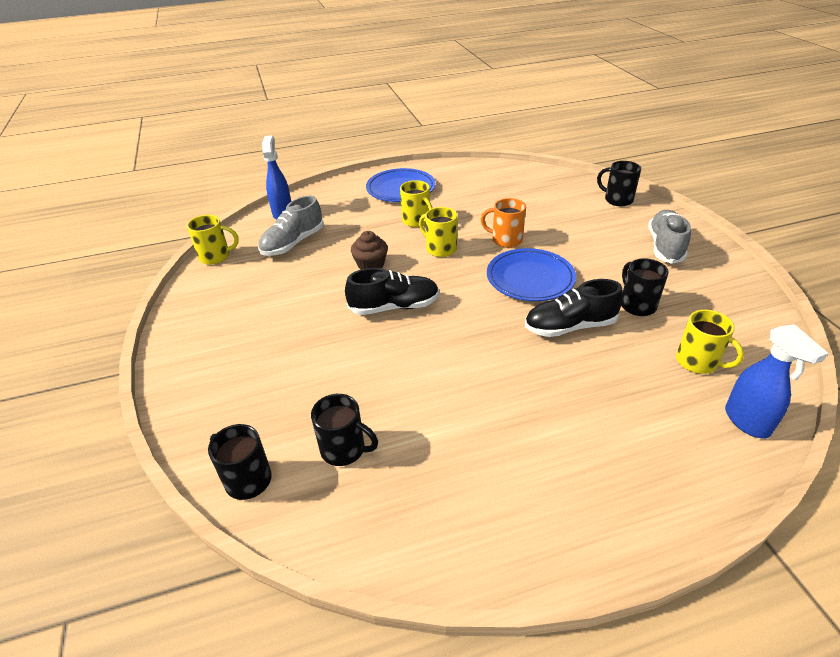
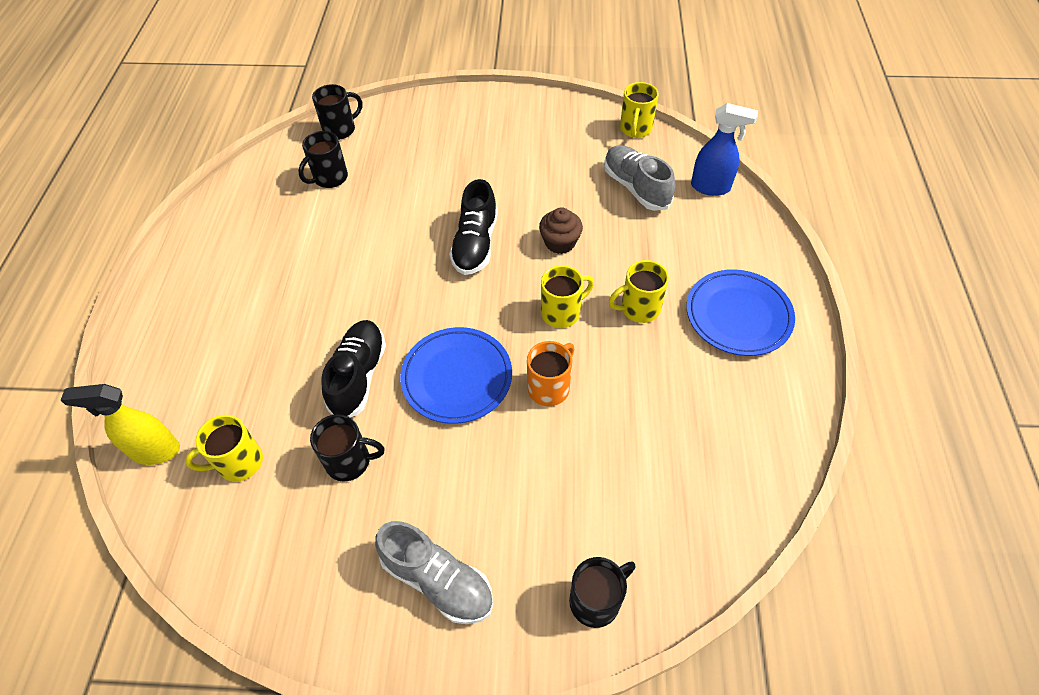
camera: 110 degrees right, 15 degrees up
blue spray bottle [725,324,828,439] -> yellow spray bottle [60,384,180,465]

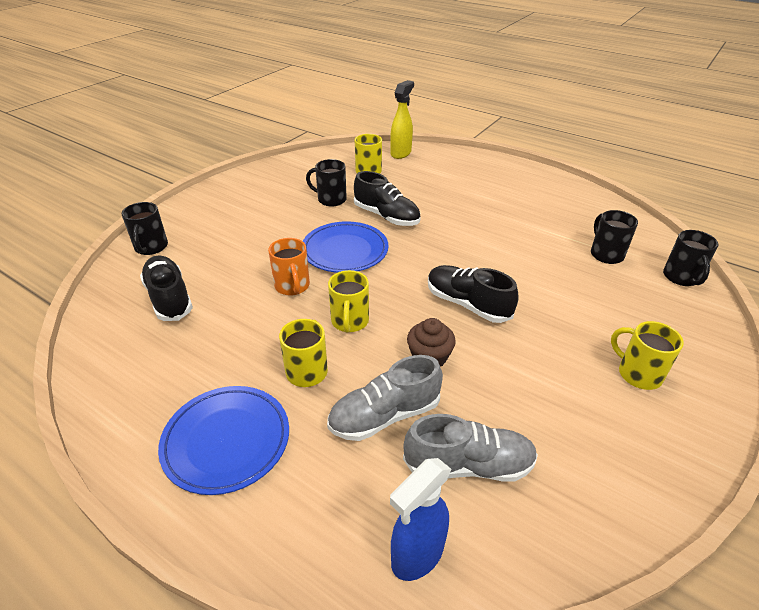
camera: 120 degrees right, 15 degrees down
black mug [310,414,385,482] -> black mug turned 75 degrees clockwise [306,159,347,206]
grey shoe [375,521,493,624] -> grey shoe moved to [327,355,443,441]
yellow mug [620,82,659,138] -> yellow mug moved to [611,321,684,390]
none -> black shoe [140,256,193,321]

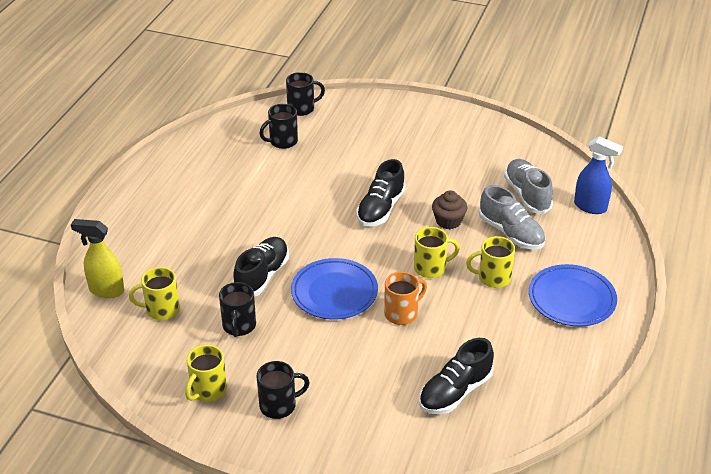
camera: 105 degrees left, 0 degrees up
black mug [122,202,168,255] -> black mug moved to [257,361,310,419]
yellow mug [611,321,684,390] -> yellow mug moved to [185,345,227,402]

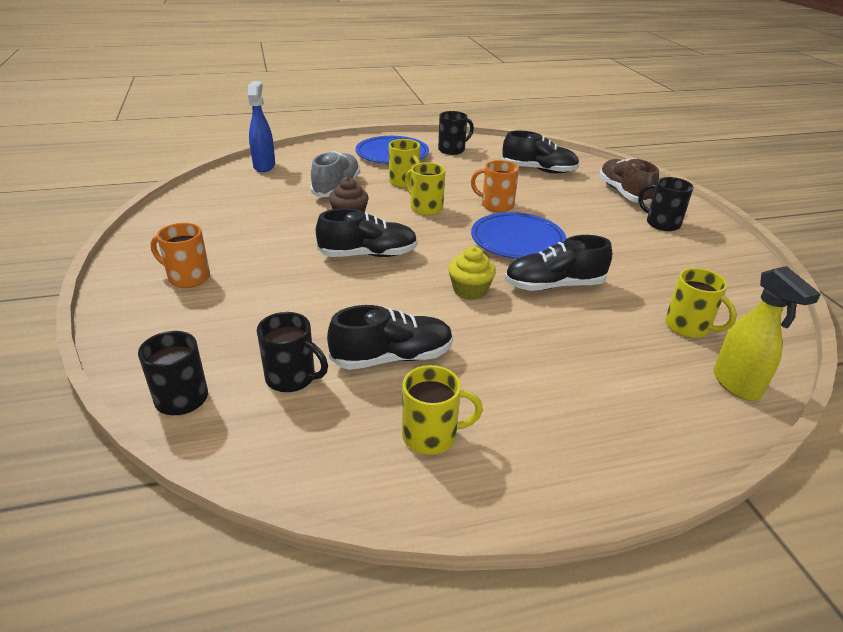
camera: 125 degrees left, 5 degrees down
yellow mug [185,345,227,402] -> yellow mug moved to [402,365,483,455]
black mug [219,282,256,337] -> black mug moved to [438,111,474,155]
grey shoe [504,159,553,214] -> none
none -> orange mug [151,223,210,288]
none -> black shoe [327,305,453,370]
none -> yellow cupcake [448,247,496,300]
none -> brown shoe [599,158,659,204]

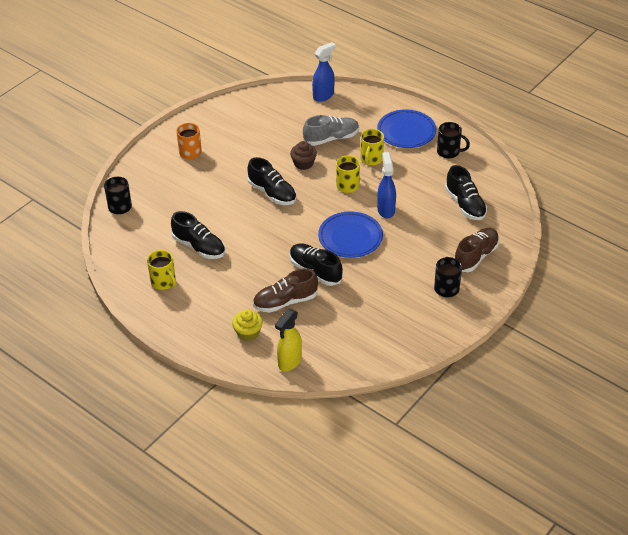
camera: 55 degrees right, 10 degrees up
black mug [257,312,328,392] -> none
yellow cupcake [448,247,496,300] -> yellow cupcake moved to [232,309,263,341]
orange mug [471,160,519,212] -> blue spray bottle [377,152,396,219]
yellow mug [665,268,737,338] -> none
none -> brown shoe [253,268,318,313]

